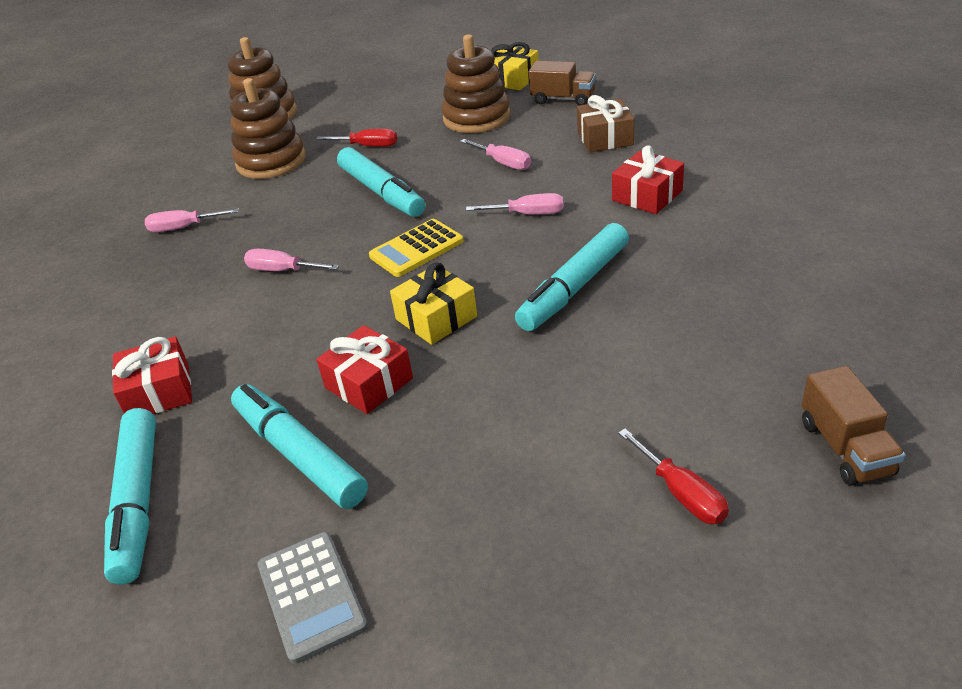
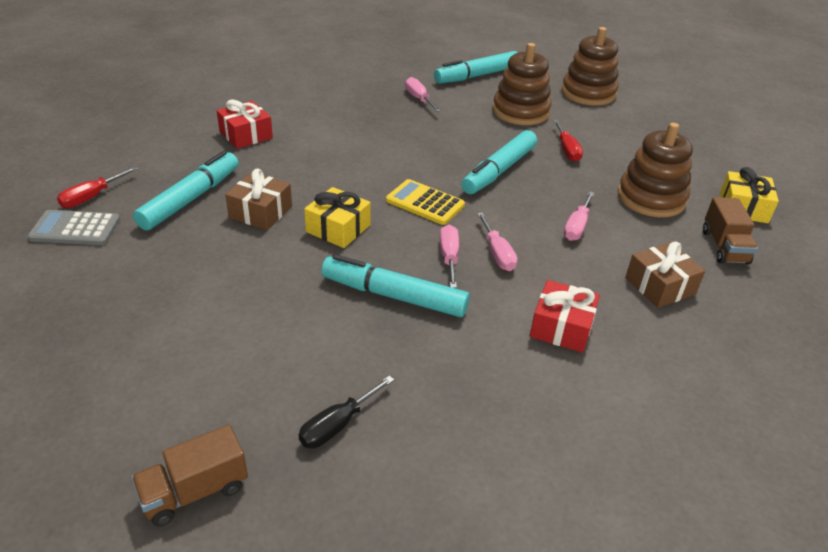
camera: 65 degrees right, 0 degrees up
turquoise marker [104,408,156,585] -> turquoise marker moved to [434,51,518,84]
pink screwdriver [244,249,339,271] -> pink screwdriver moved to [440,225,459,288]
grey calculator [258,532,368,664] -> grey calculator turned 45 degrees clockwise [28,210,120,245]
red gift [316,325,413,414] -> brown gift [225,169,292,230]
red screwdriver [618,429,729,524] -> red screwdriver moved to [57,167,137,208]
none -> black screwdriver [298,375,394,448]

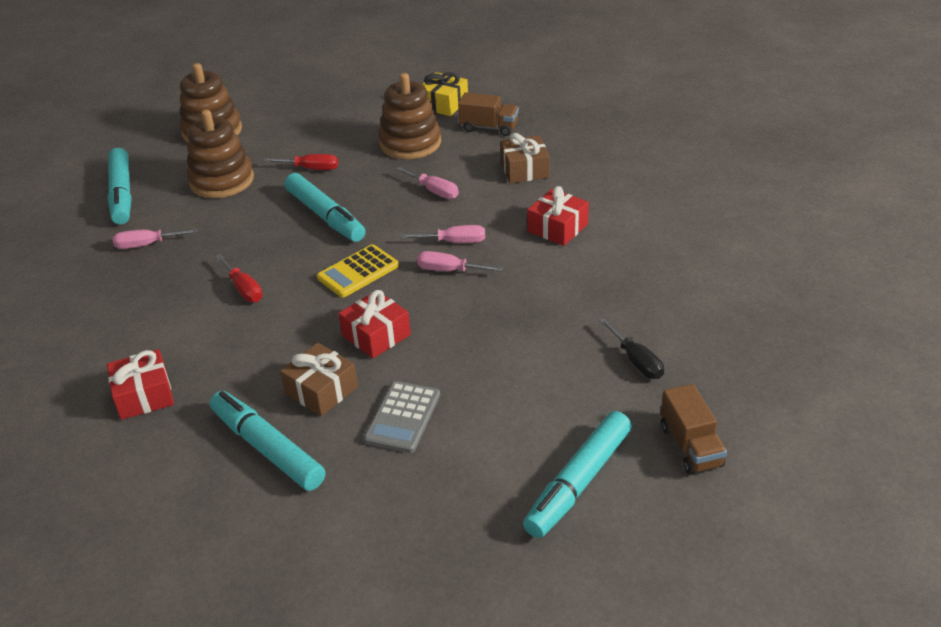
camera: 70 degrees left, 0 degrees up
grey calculator [28,210,120,245] -> grey calculator moved to [364,381,440,453]
red screwdriver [57,167,137,208] -> red screwdriver moved to [216,254,263,302]
yellow gift [304,187,371,248] -> red gift [339,290,411,359]
turquoise marker [321,254,470,317] -> turquoise marker moved to [523,411,632,538]

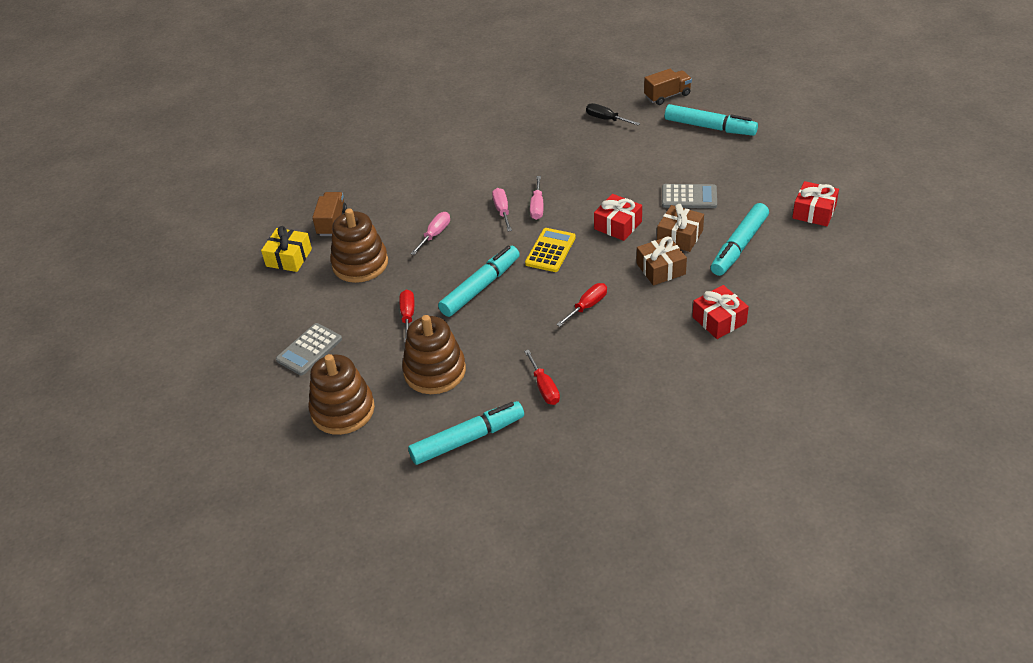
camera: 100 degrees left, 5 degrees up
pink screwdriver [113,229,198,249] -> red screwdriver [524,350,560,405]
yellow calculator [317,244,399,298] -> yellow calculator turned 105 degrees counterclockwise [525,228,576,272]
brown gift [500,133,550,184] -> brown gift moved to [637,236,687,285]
red gift [527,186,589,246] -> red gift moved to [792,181,839,226]
black screwdriver [599,318,664,379] -> black screwdriver turned 105 degrees counterclockwise [586,103,640,125]
none -> grey calculator [276,323,342,375]

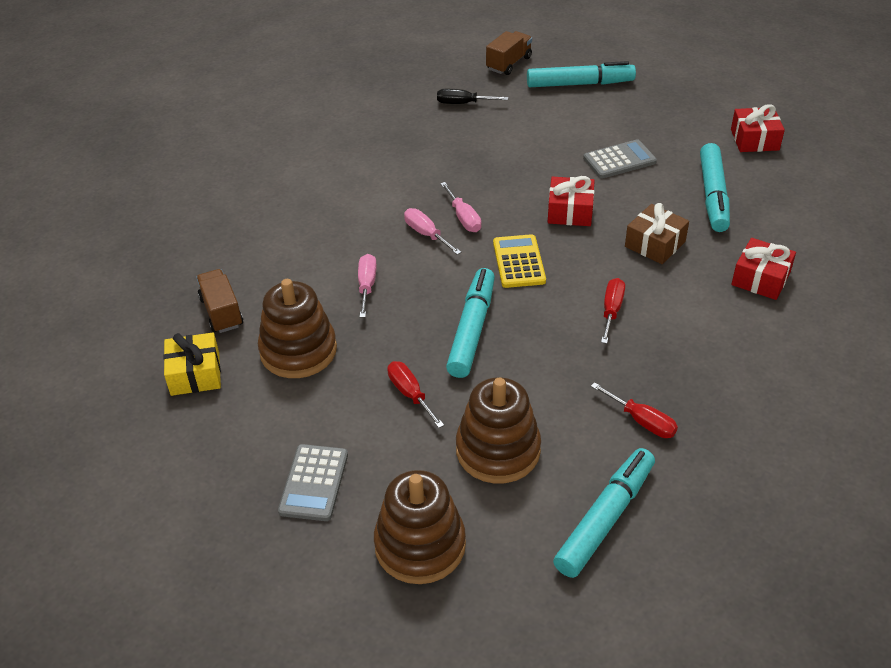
camera: 30 degrees left, 0 degrees up
brown gift [657,204,704,252] -> none

